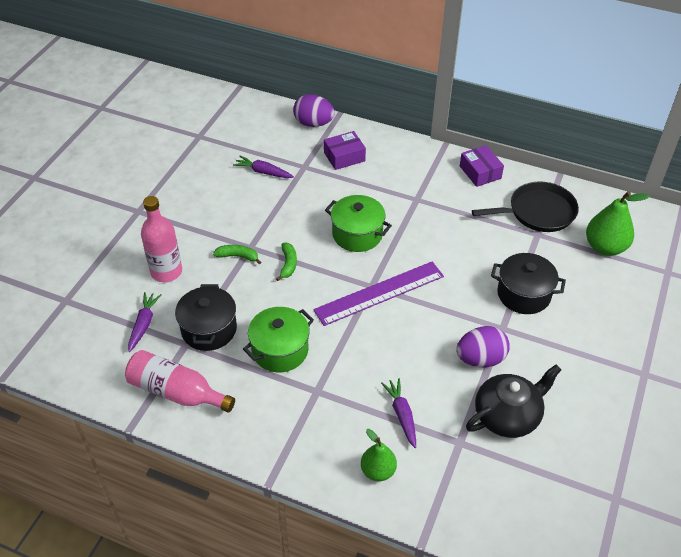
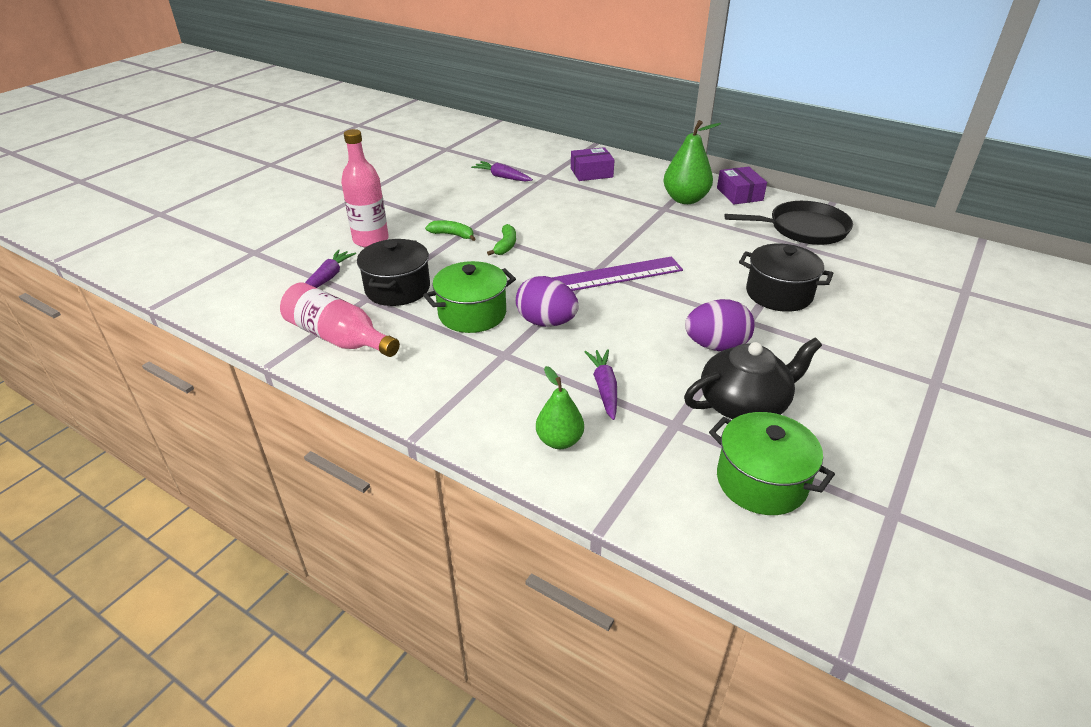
camera: 10 degrees right, 10 degrees down
purple egg [293,94,335,127] -> purple egg moved to [516,276,579,327]
green pot [325,195,392,252] -> green pot moved to [709,412,835,515]
green pear [586,191,650,256] -> green pear moved to [663,120,721,204]

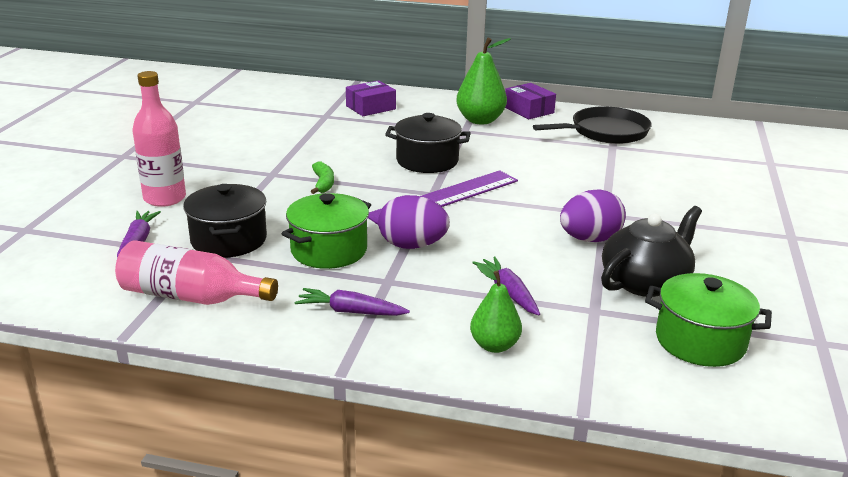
camera: 20 degrees left, 10 degrees down
green banana [425,220,476,241] -> none
purple carrot [471,161,533,182] -> purple carrot moved to [294,288,410,316]
black pot [739,244,833,312] -> black pot moved to [385,113,471,173]

